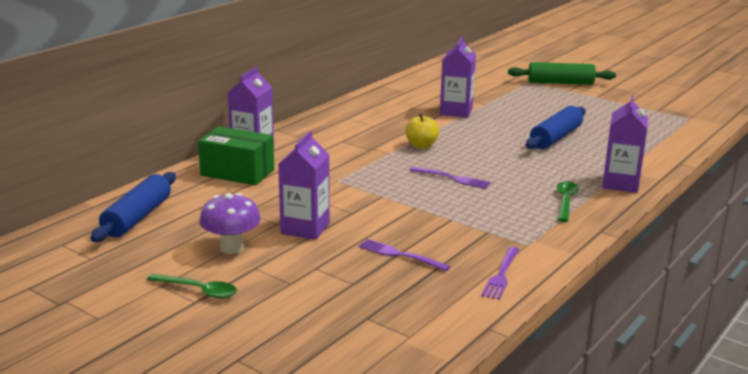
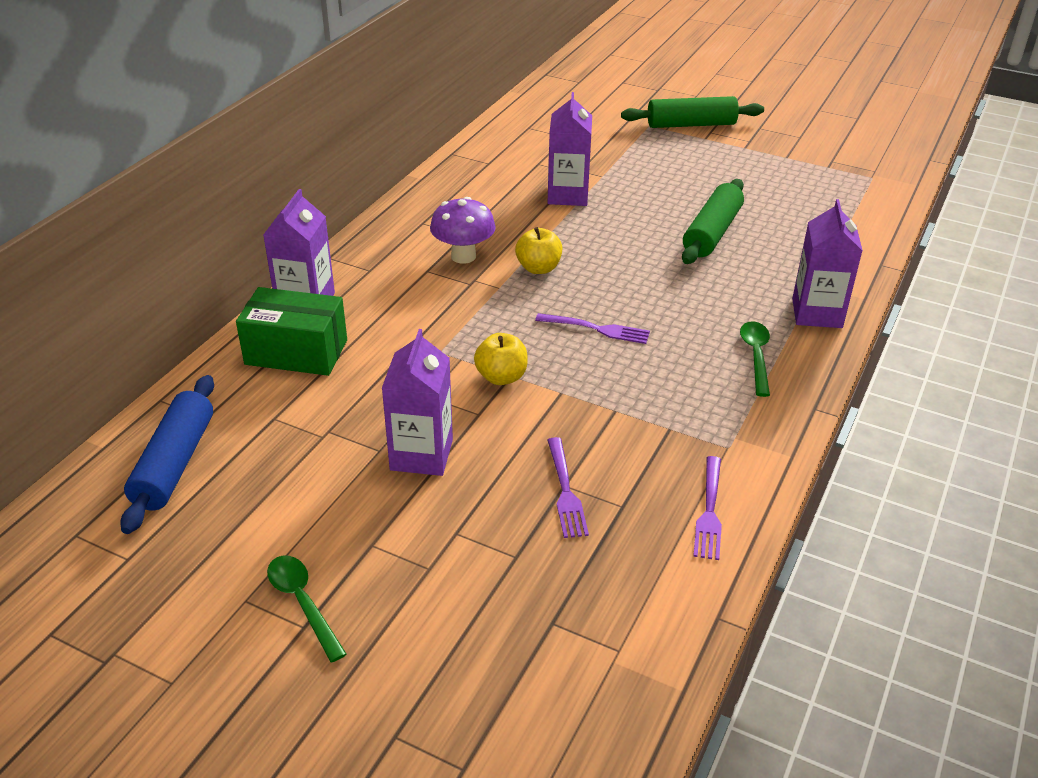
camera: 10 degrees left, 15 degrees up
green spoon [147,274,237,299] -> green spoon turned 135 degrees counterclockwise [267,555,347,662]
purple mushroom [199,193,261,254] -> purple mushroom moved to [430,197,496,264]
purple fork [358,239,451,272] -> purple fork turned 120 degrees counterclockwise [547,437,589,538]
blue rolling pin [526,106,586,149] -> green rolling pin [682,179,744,264]
none -> yellow apple [474,333,528,385]

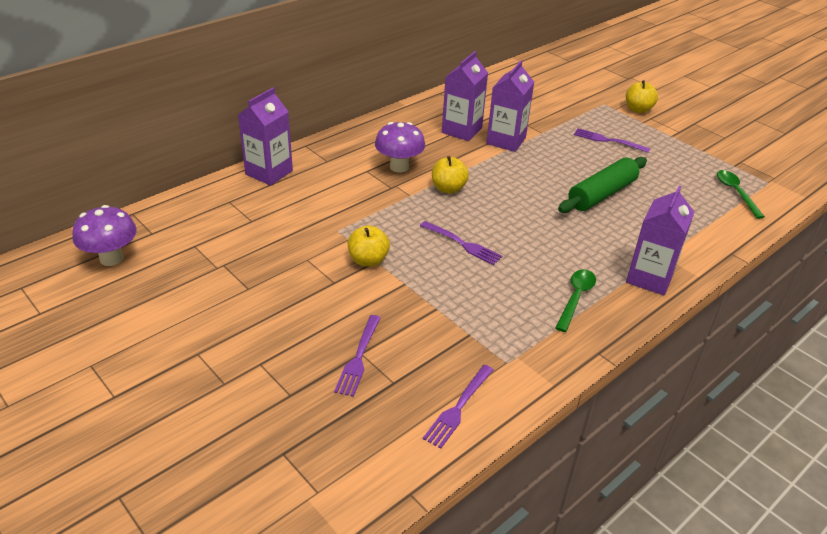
camera: 20 degrees right, 0 degrees up
blue rolling pin [120,375,214,534] -> purple mushroom [72,205,137,266]
green box [236,287,347,376] -> none
green spoon [267,555,347,662] -> green spoon moved to [717,170,765,219]
purple carton [381,329,453,476] -> purple carton moved to [442,51,488,141]
green rolling pin [621,96,764,128] -> yellow apple [626,80,658,113]
none -> purple fork [574,128,650,153]

